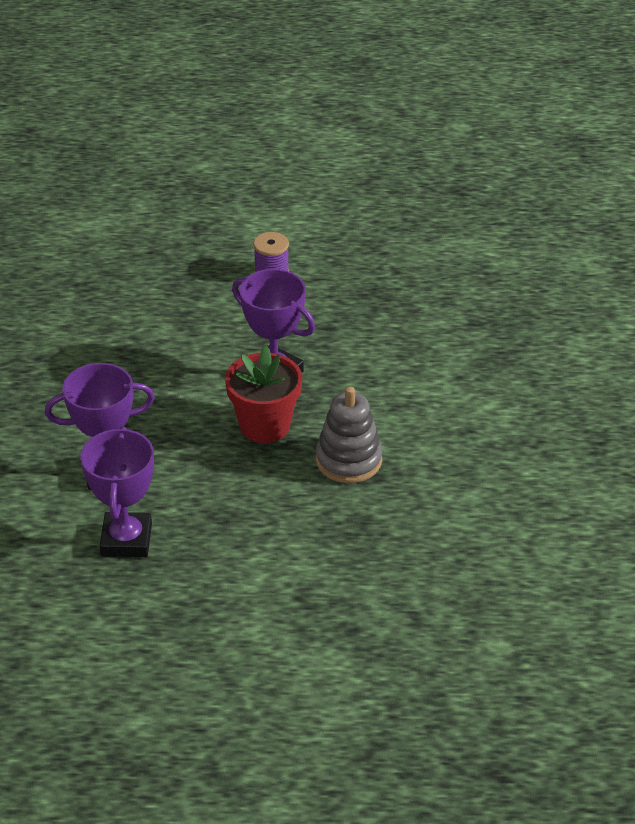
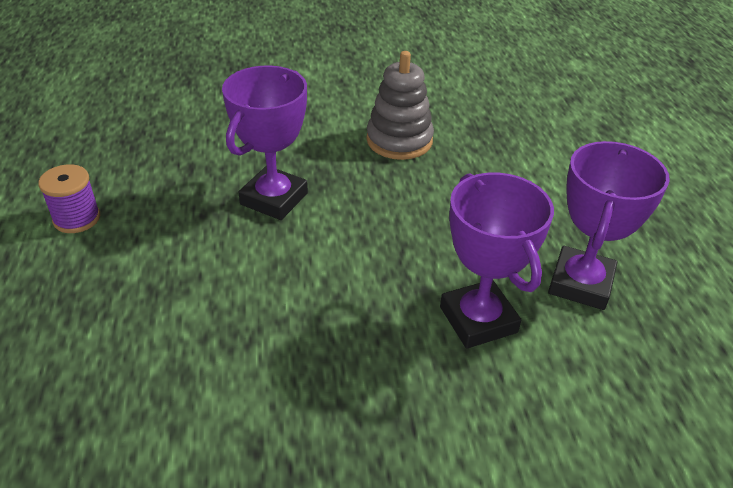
camera: 100 degrees left, 0 degrees up
purple trophy [80,427,154,557] -> purple trophy turned 60 degrees counterclockwise [548,141,670,310]
red flower pot [225,346,302,443] -> none

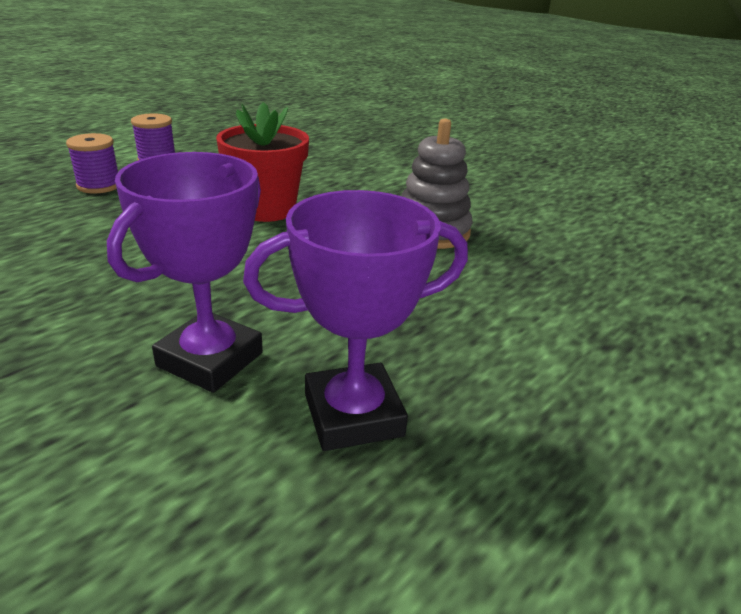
camera: 50 degrees right, 10 degrees down
purple trophy [222,66,308,220] -> red flower pot [216,102,309,222]
none -> purple spool [66,133,118,194]

